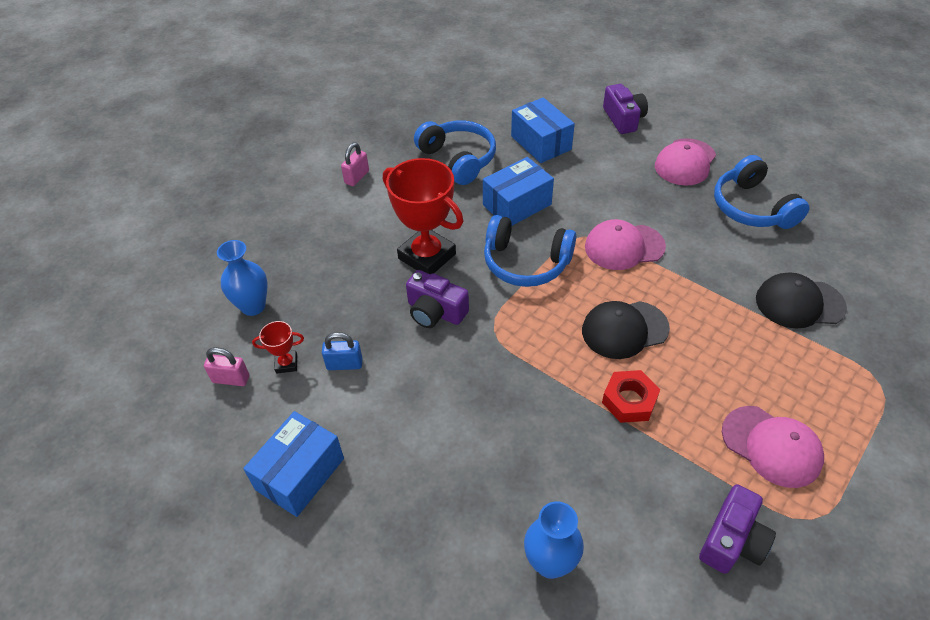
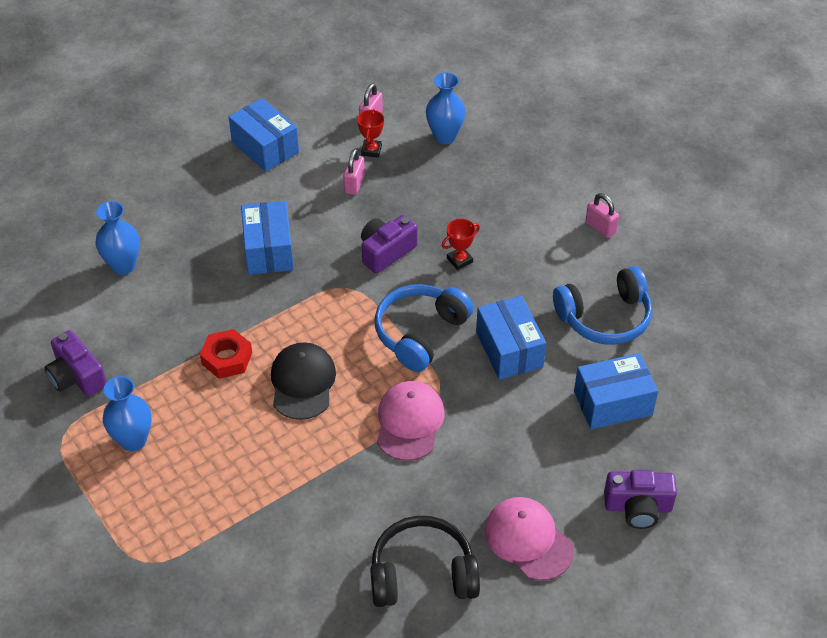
camera: 105 degrees right, 0 degrees up
blue padlock [322,332,363,370] -> pink padlock [343,149,365,195]
red trophy [383,158,463,274] -> red trophy [442,219,480,270], size x0.45
blue headphones [714,155,809,229] -> black headphones [370,516,480,607]
pink cap [722,406,824,488] -> blue vase [103,376,152,451]
black cap [756,272,847,329] -> none
none -> blue box [241,201,294,275]

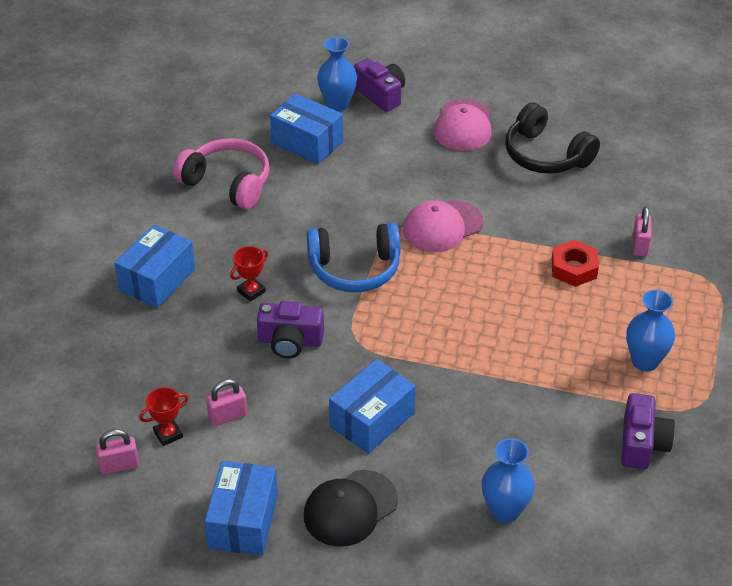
camera: 130 degrees left, 5 degrees down
red nut [200,329,252,379] -> red nut moved to [552,240,599,287]
black cap [271,342,336,420] -> black cap moved to [304,470,398,547]
blue vase [426,72,466,144] -> blue vase moved to [317,37,357,111]
red trophy [442,219,480,270] -> red trophy turned 60 degrees counterclockwise [230,246,268,302]
blue box [476,296,546,380] -> blue box moved to [115,225,195,308]
blue headphones [553,266,652,345] -> pink headphones [173,138,270,209]
pink padlock [586,193,619,238] -> pink padlock moved to [633,207,652,256]

